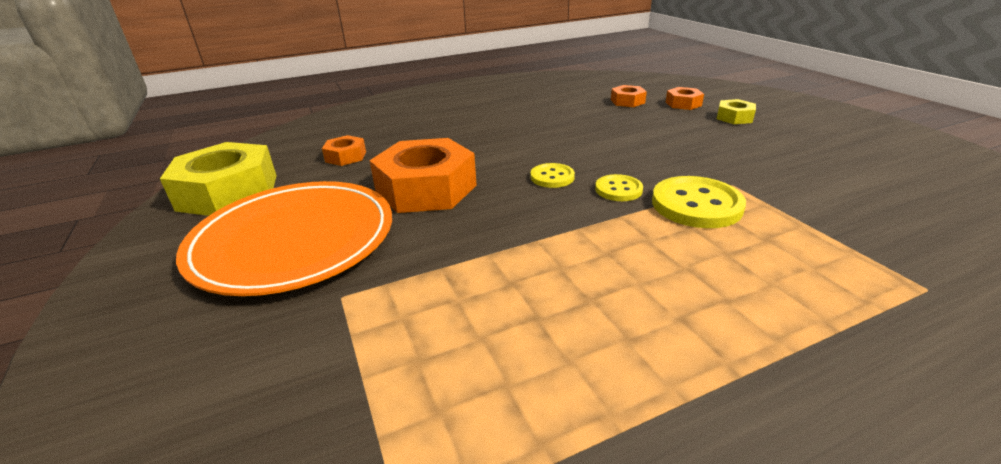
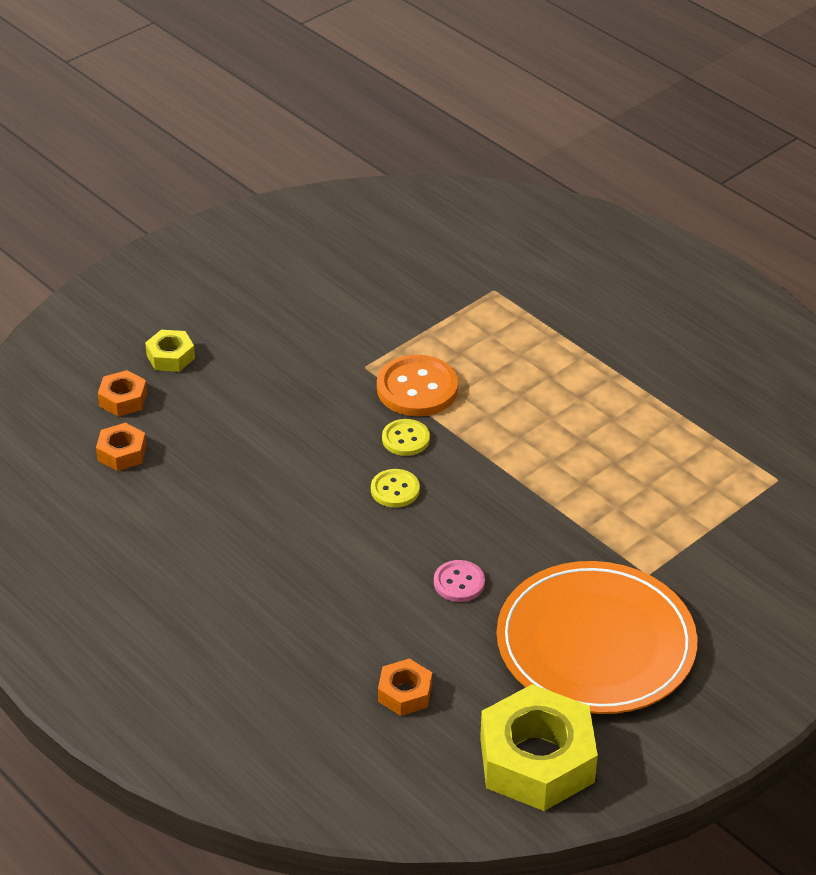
camera: 110 degrees left, 10 degrees up
orange nut [369,138,477,213] -> pink button [434,560,485,602]
yellow button [652,176,746,228] -> orange button [377,354,458,416]

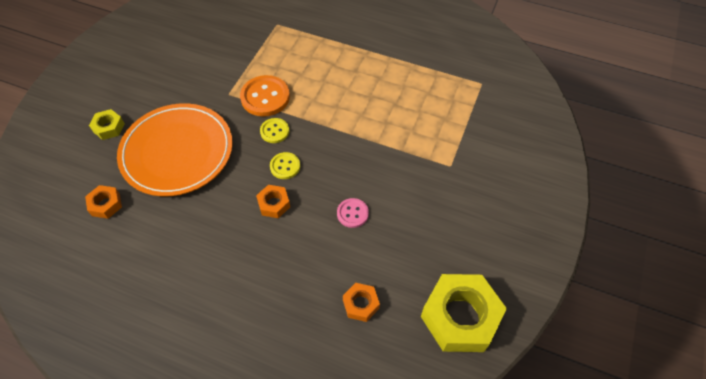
camera: 25 degrees left, 15 degrees up
orange nut [98,370,147,416] -> orange nut moved to [256,185,290,218]
orange plate [497,561,697,714] -> orange plate moved to [117,103,233,196]

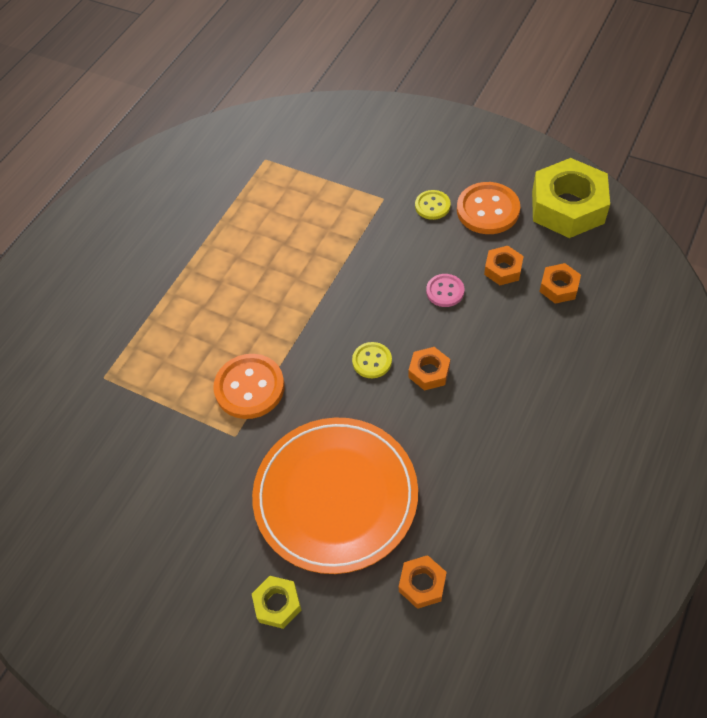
camera: 80 degrees left, 0 degrees up
yellow button [260,118,289,143] -> yellow button moved to [415,190,451,220]
none -> orange button [457,182,520,234]
none -> orange nut [484,246,524,285]

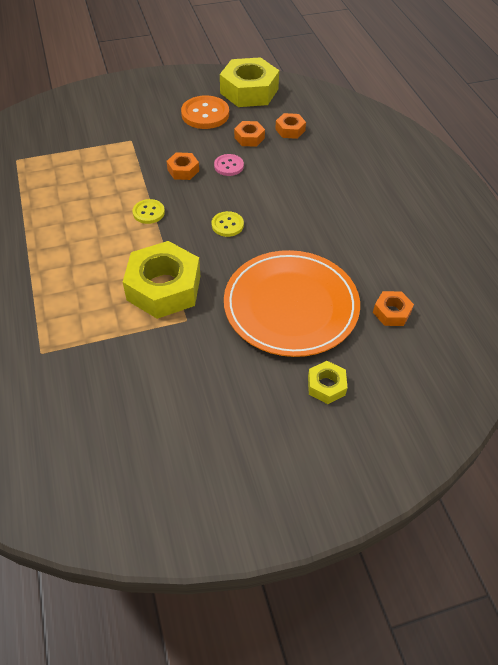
camera: 50 degrees left, 5 degrees down
orange button [213,354,285,419] -> yellow nut [123,241,200,319]
orange nut [409,347,450,391] -> orange nut moved to [167,152,199,180]
yellow button [415,190,451,220] -> yellow button moved to [132,199,165,224]

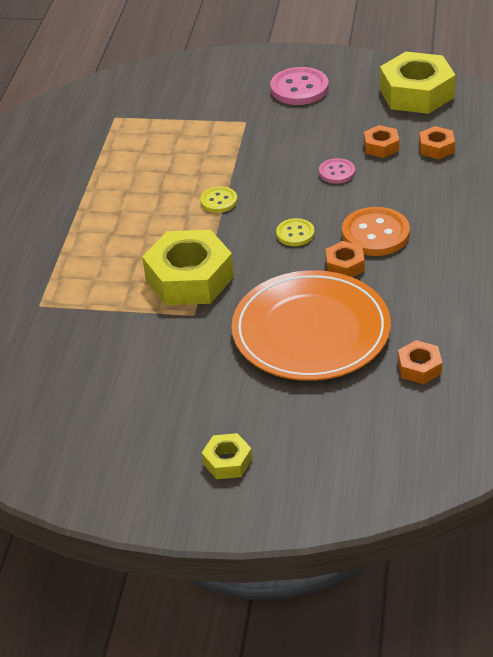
camera: 30 degrees right, 10 degrees down
orange nut [167,152,199,180] -> orange nut moved to [326,241,365,277]
orange button [181,95,229,129] -> orange button moved to [342,207,410,256]
yellow nut [308,361,348,404] -> yellow nut moved to [202,433,252,479]
none -> pink button [270,67,329,105]

